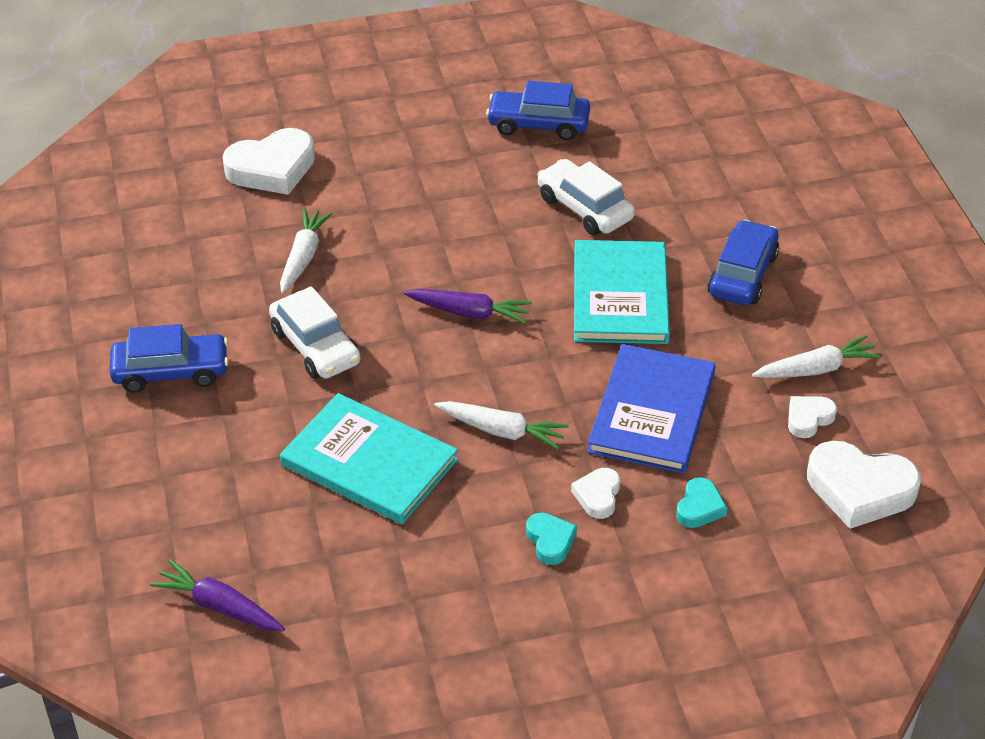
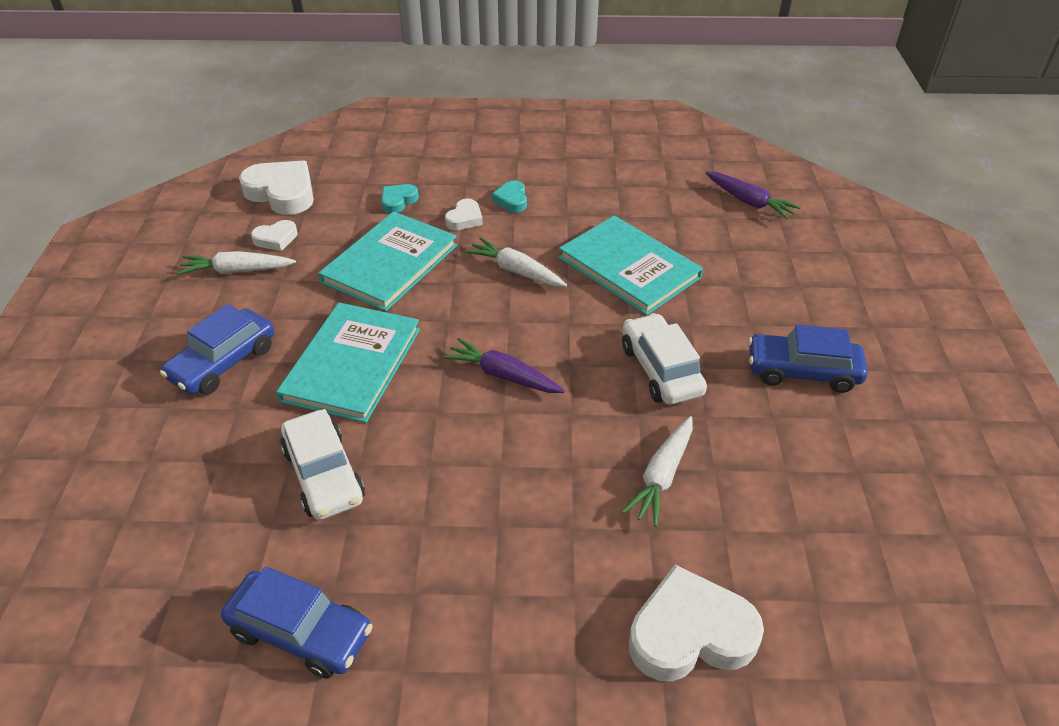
camera: 165 degrees left, 0 degrees up
blue book [587,344,716,474] -> turquoise book [319,211,457,311]

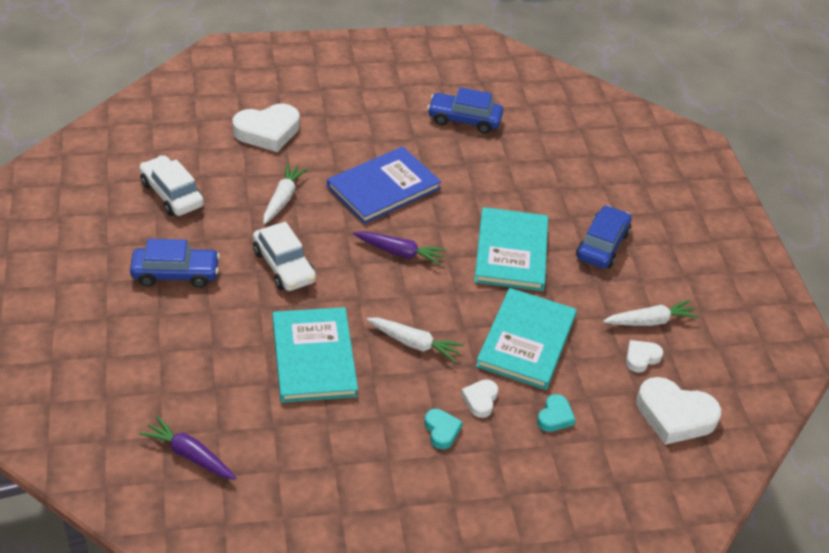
camera: 165 degrees right, 0 degrees up
white car [281,409,365,520] -> white car moved to [140,155,204,216]
turquoise book [559,215,703,315] -> turquoise book turned 45 degrees clockwise [272,307,358,403]
none -> blue book [327,147,441,224]

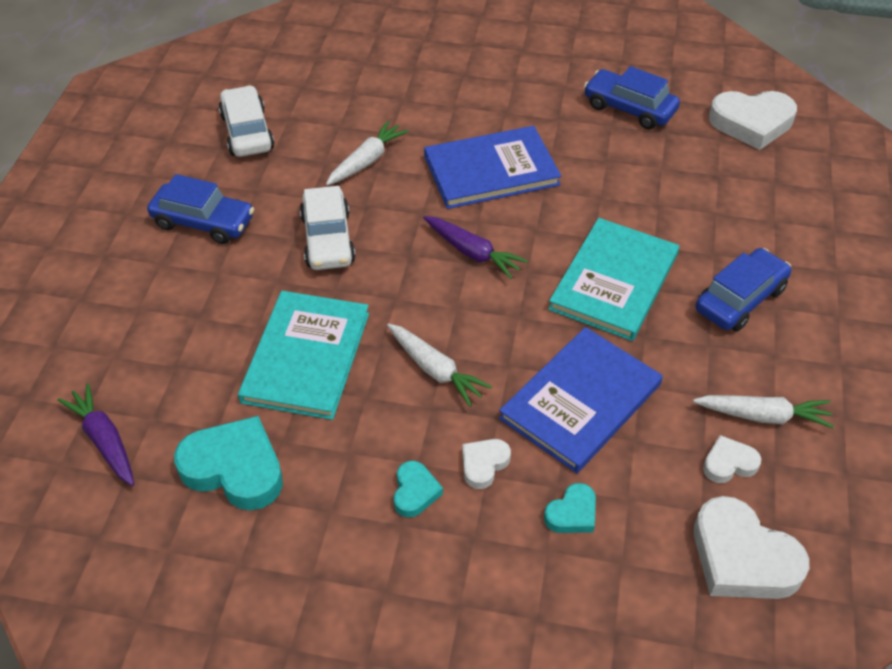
camera: 25 degrees right, 5 degrees up
white heart [232,104,300,152] -> white heart moved to [709,91,797,150]
turquoise book [476,288,577,390] -> blue book [499,327,663,473]
none -> turquoise heart [174,416,283,510]

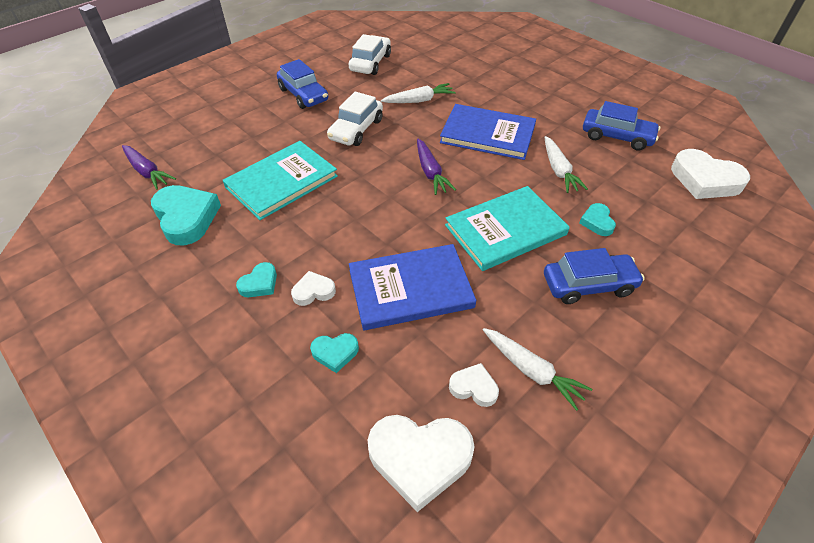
camera: 35 degrees right, 0 degrees up
purple carrot [58,383,134,486] -> purple carrot turned 135 degrees clockwise [122,145,176,190]
white carrot [387,323,492,407] -> white carrot moved to [545,136,588,193]
blue car [584,66,680,130] -> blue car turned 135 degrees clockwise [583,101,660,151]
white heart [694,496,809,599] -> white heart turned 75 degrees counterclockwise [368,415,475,512]
none -> turquoise heart [579,203,616,236]

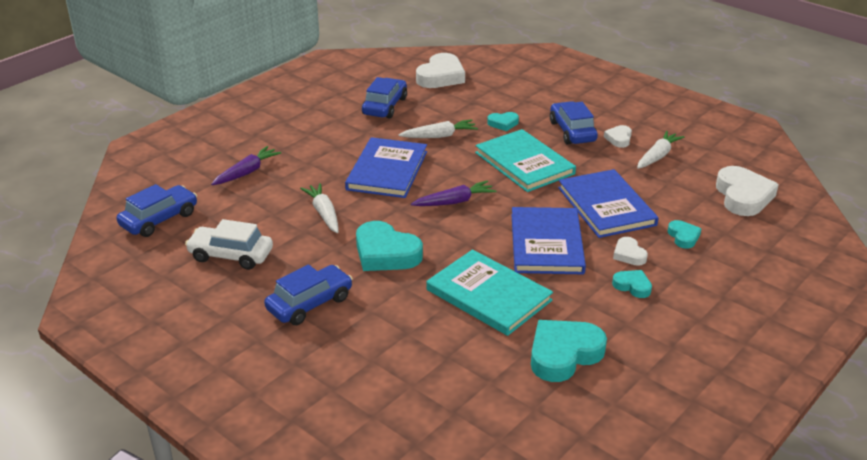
camera: 95 degrees left, 15 degrees down
purple carrot [122,145,176,190] -> purple carrot moved to [211,146,281,185]
white car [327,91,383,146] -> turquoise heart [356,221,423,271]
white heart [449,363,499,407] -> white heart moved to [604,125,632,148]
none -> blue car [116,184,197,237]
none -> blue book [512,207,586,274]

